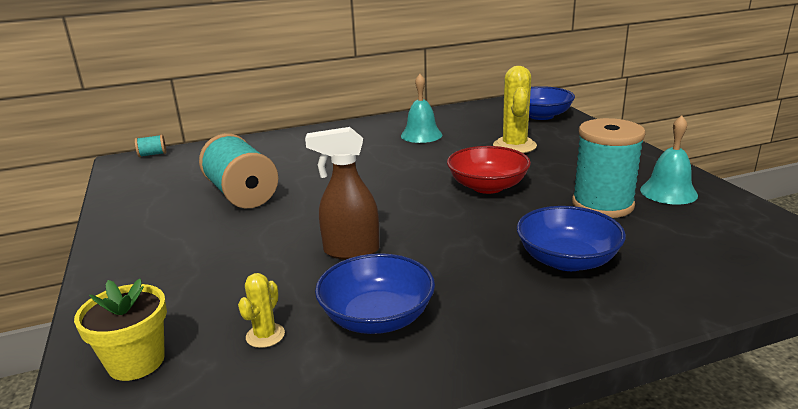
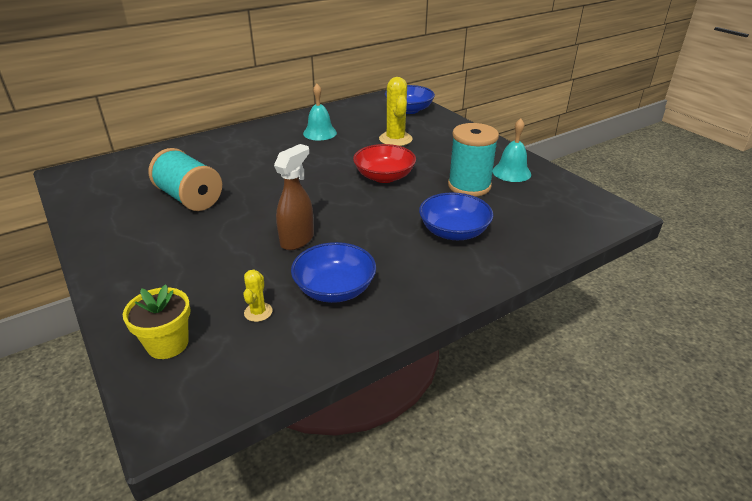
camera: 15 degrees left, 10 degrees up
turquoise spool [135,135,166,157] -> none
brown spray bottle [305,127,380,260] -> brown spray bottle turned 135 degrees clockwise [274,144,314,250]

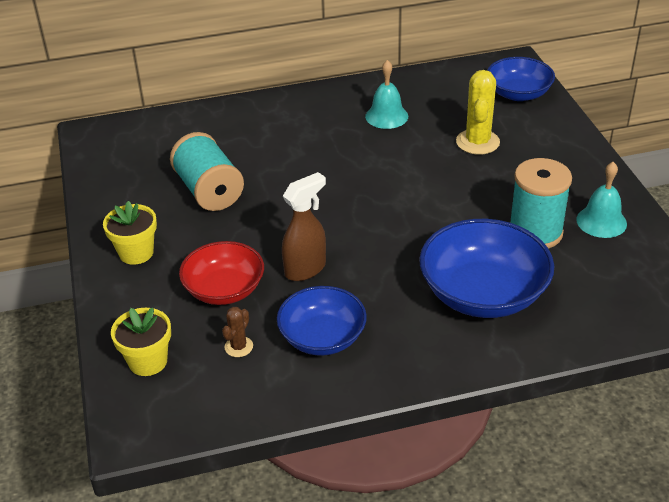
camera: 20 degrees right, 5 degrees up
yellow cactus [243,269,273,322] -> brown cactus [222,307,253,357]
red bowl [353,144,416,183] -> red bowl moved to [179,241,264,305]
blue bowl [419,192,493,240] -> blue bowl [419,219,554,318], size x1.53
none -> yellow flower pot [103,201,157,265]

